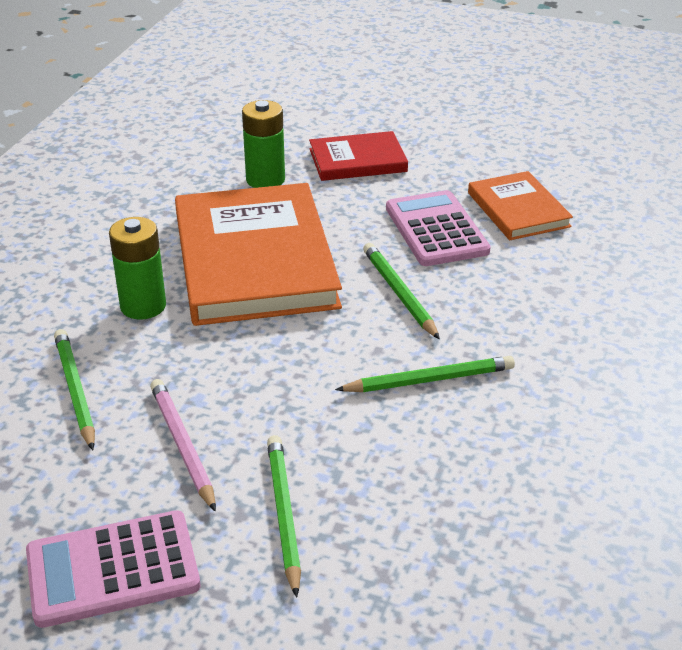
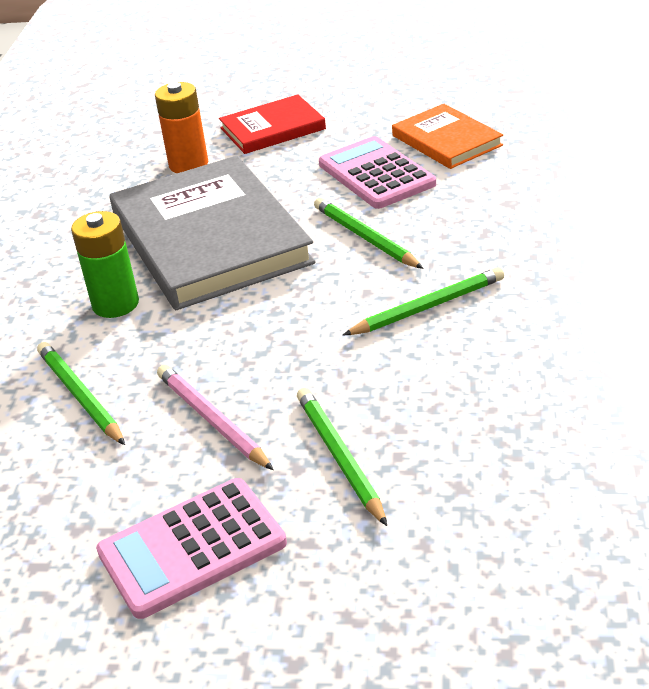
camera: 10 degrees left, 0 degrees up
orange book [175,183,342,326] -> grey book [110,156,316,310]
green battery [242,100,285,188] -> orange battery [155,82,208,173]

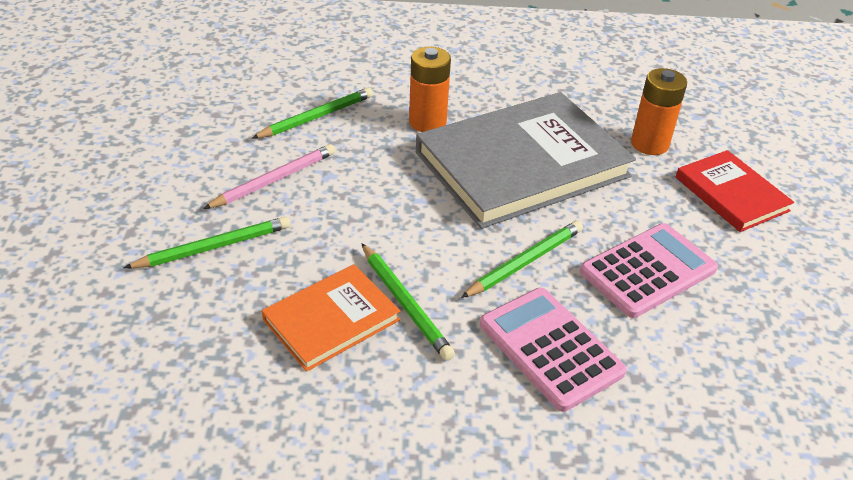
camera: 80 degrees right, 5 degrees up
green battery [71,211,139,318] -> orange battery [409,47,451,132]
pink calculator [96,478,287,619] -> pink calculator moved to [480,288,627,412]
orange book [392,104,503,169] -> orange book moved to [262,264,400,372]

